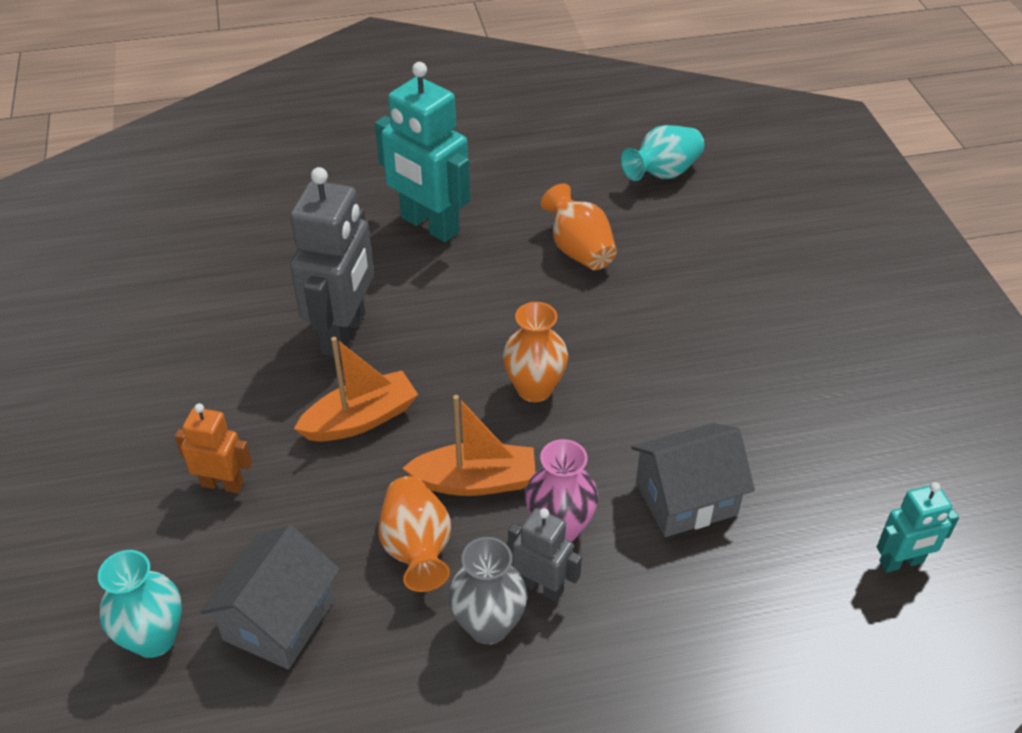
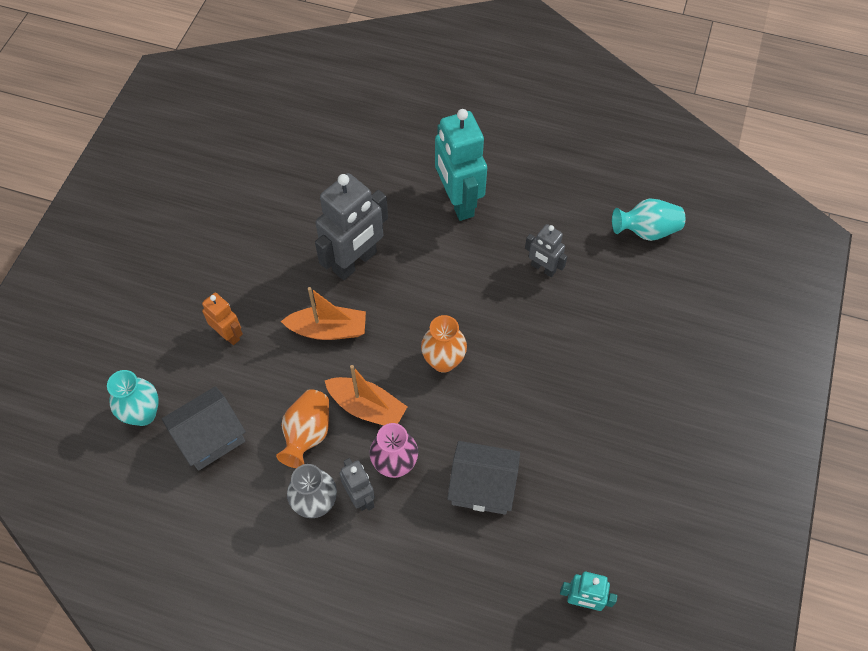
camera: 30 degrees right, 15 degrees up
orange vase [541,183,617,270] -> grey robot [525,224,567,277]

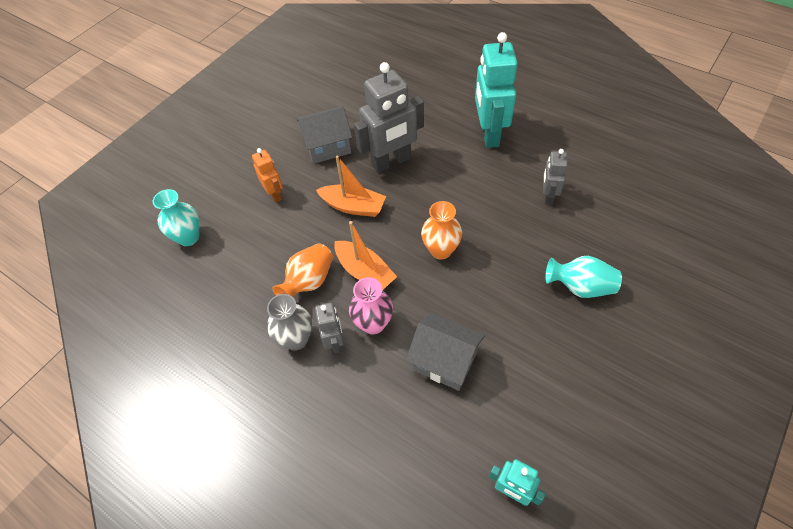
camera: 20 degrees right, 5 degrees down
grey house [162,386,246,471] -> grey house moved to [297,106,352,164]
grey robot [525,224,567,277] -> grey robot turned 45 degrees clockwise [543,149,568,205]
turquoise vase [612,198,685,241] -> turquoise vase moved to [545,256,622,298]

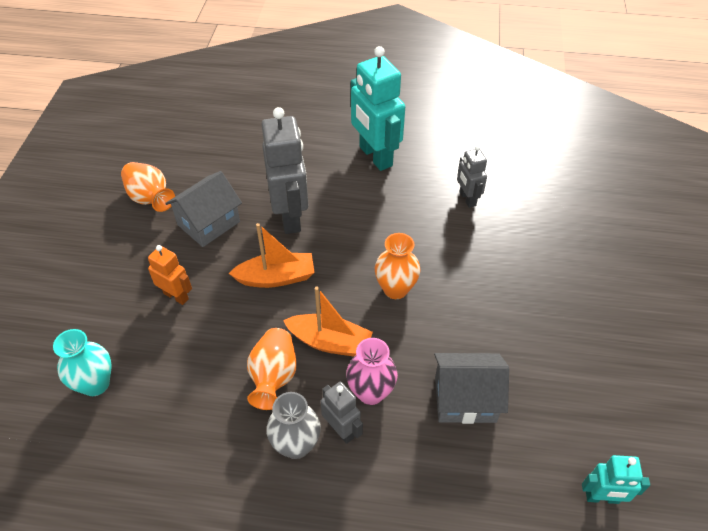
camera: 30 degrees left, 5 degrees down
grey robot [354,62,424,173] -> grey robot turned 45 degrees counterclockwise [261,107,309,234]
turquoise vase [545,256,622,298] -> none
none -> orange vase [121,162,175,212]

